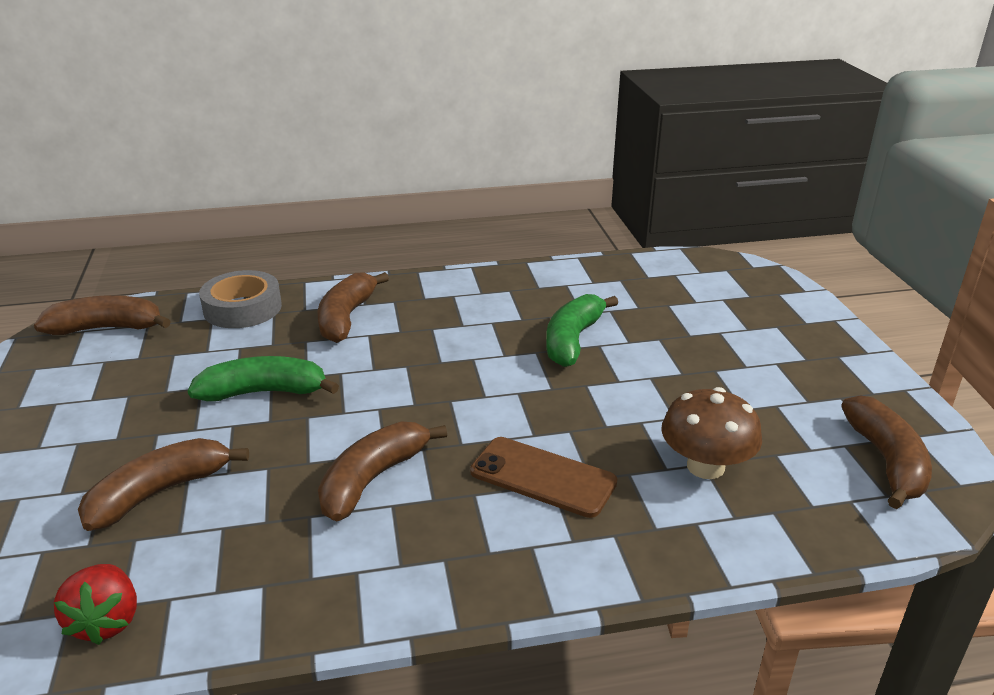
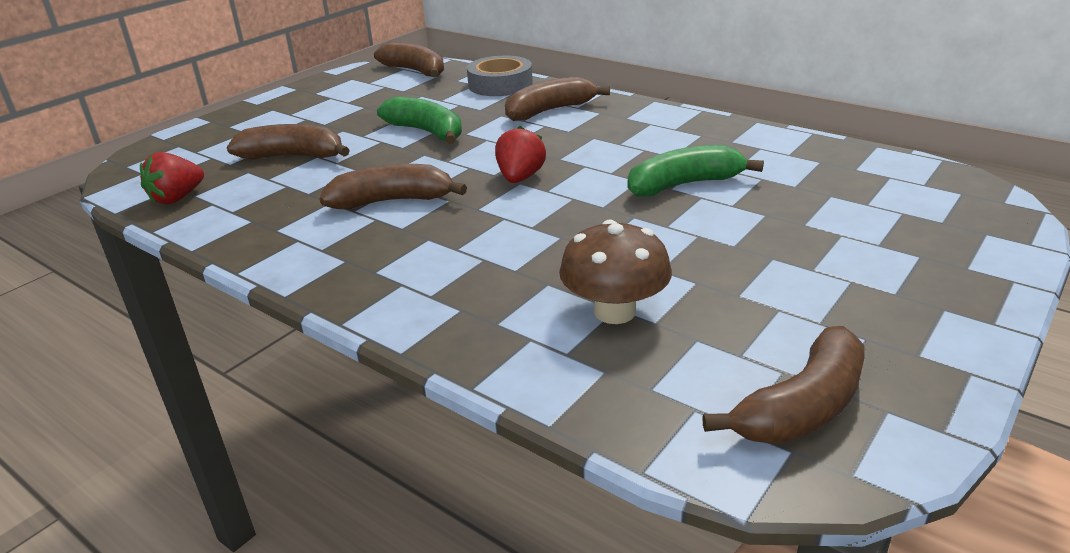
camera: 50 degrees right, 0 degrees up
brown phone [470,437,617,518] -> none
none -> red strawberry [495,126,546,183]

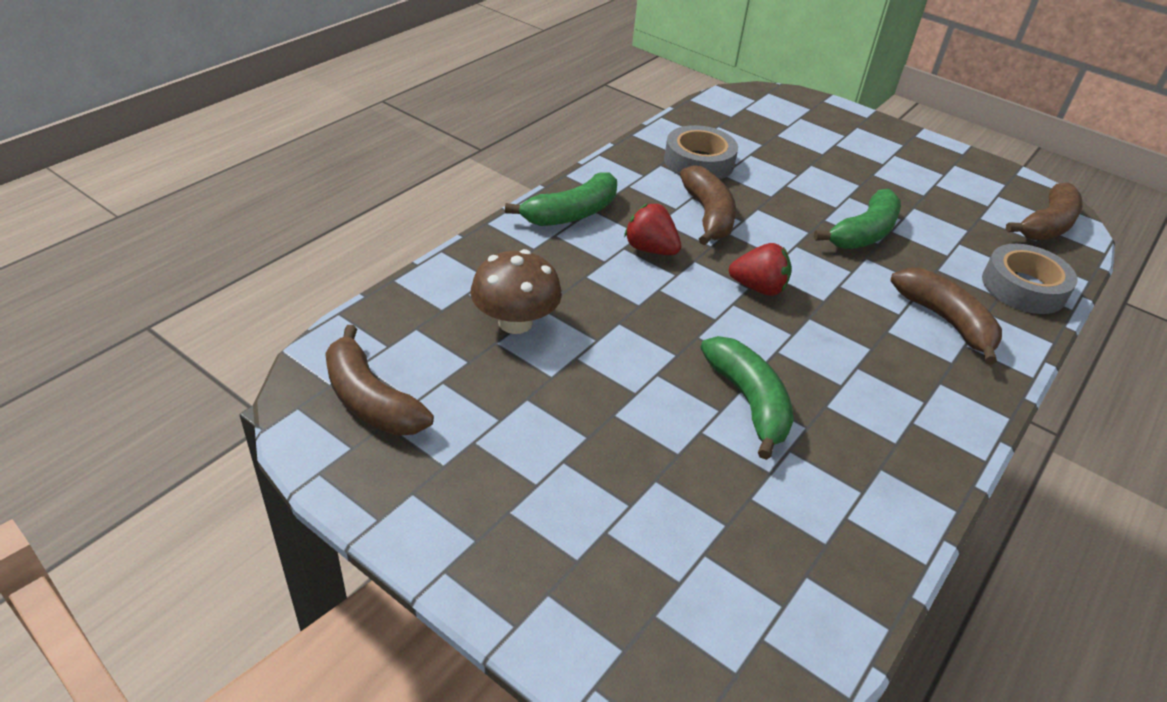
camera: 85 degrees right, 10 degrees up
red strawberry [140,152,204,205] -> red strawberry moved to [624,203,681,255]
brown banana [227,124,350,159] -> none
none -> green banana [505,172,617,226]
none -> grey tape [664,125,738,179]

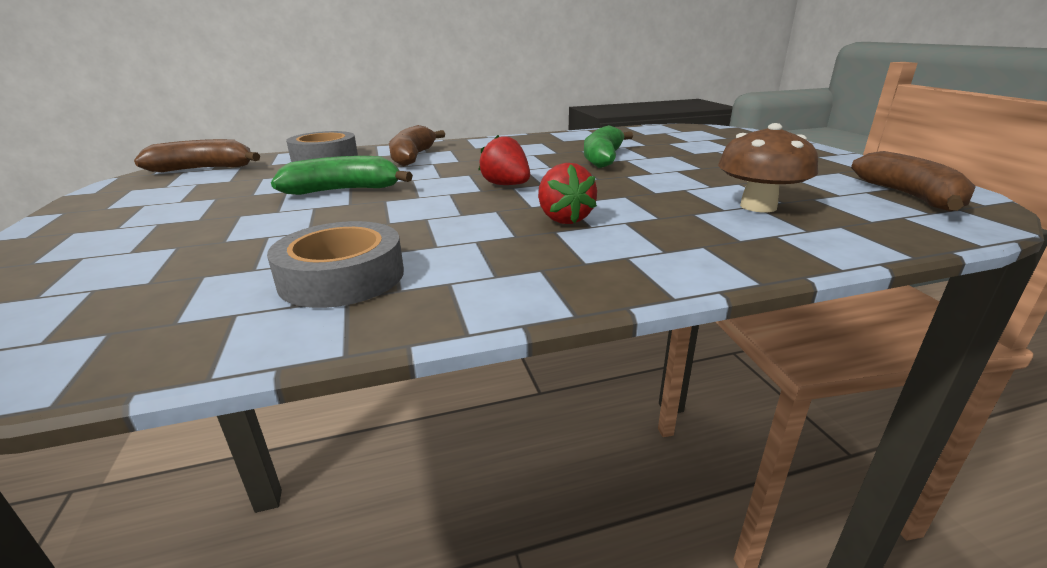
camera: 140 degrees left, 15 degrees down
green banana [505,172,617,226] -> none
brown banana [680,165,736,245] -> none

